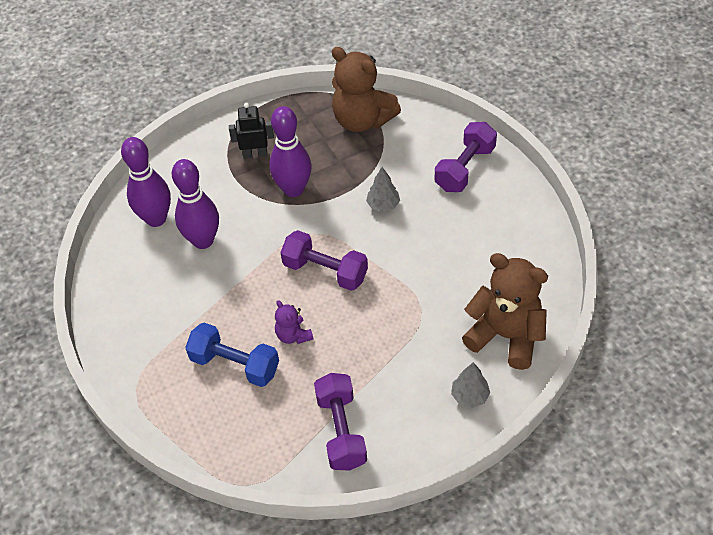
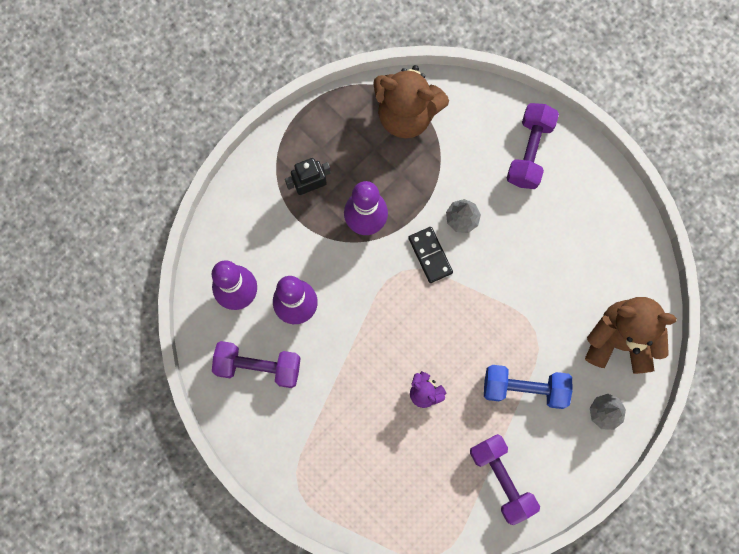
camera: 20 degrees left, 25 degrees up
blue dumbbell [185,323,279,387] -> blue dumbbell moved to [484,365,573,409]
purple dumbbell [280,230,368,291] -> purple dumbbell moved to [212,341,301,388]
none -> black domino [408,227,453,283]

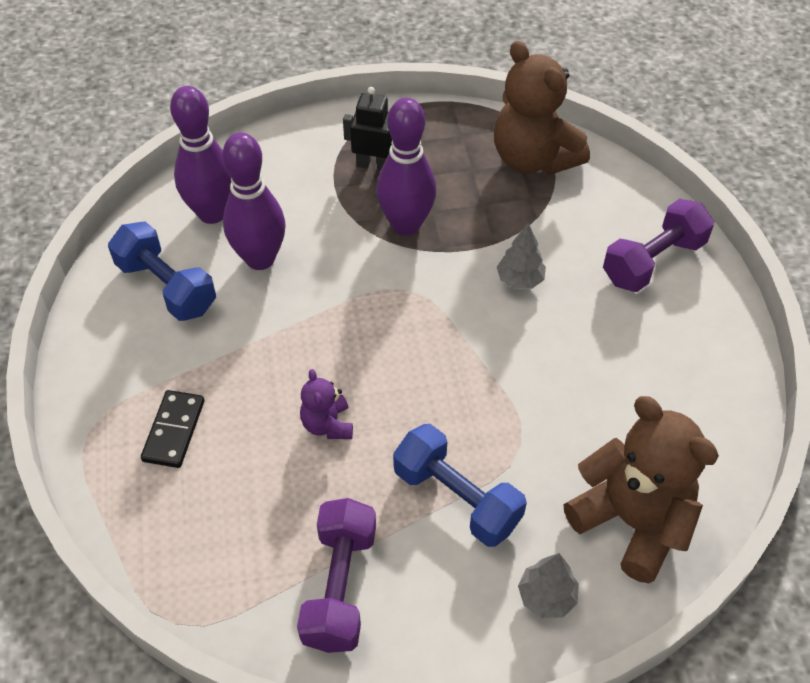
camera: 35 degrees right, 25 degrees down
purple dumbbell [212,341,301,388] -> blue dumbbell [108,222,216,321]
black domino [408,227,453,283] -> black domino moved to [141,390,204,468]

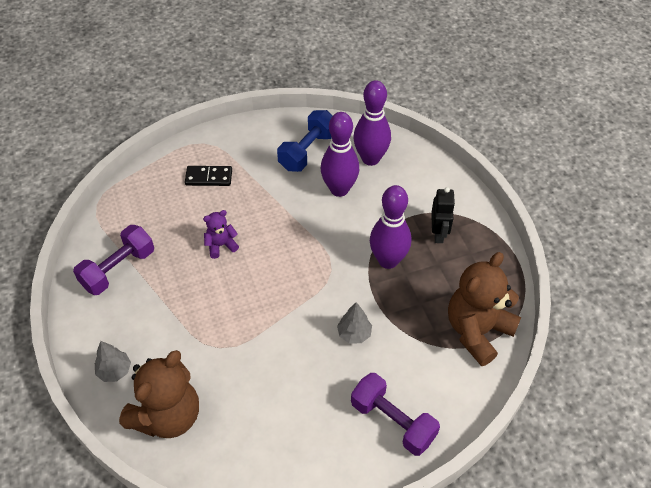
camera: 80 degrees right, 0 degrees up
purple dumbbell [297,498,376,653] -> purple dumbbell turned 45 degrees counterclockwise [73,225,154,295]
blue dumbbell [393,424,527,547] -> none

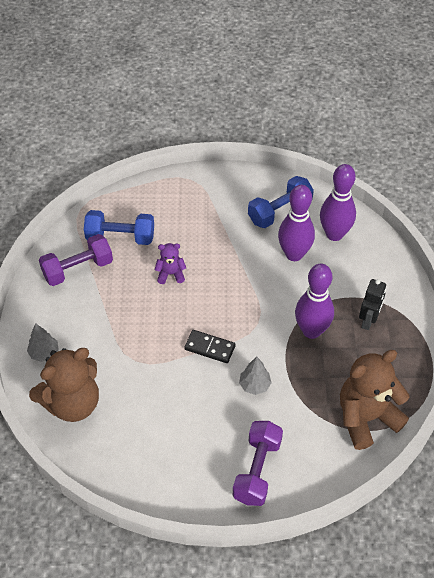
camera: 20 degrees right, 0 degrees up
black domino [185,166,232,186] -> black domino moved to [184,330,236,363]
purple dumbbell [351,373,440,456] -> purple dumbbell turned 45 degrees clockwise [233,421,283,506]
none -> blue dumbbell [84,210,154,245]

